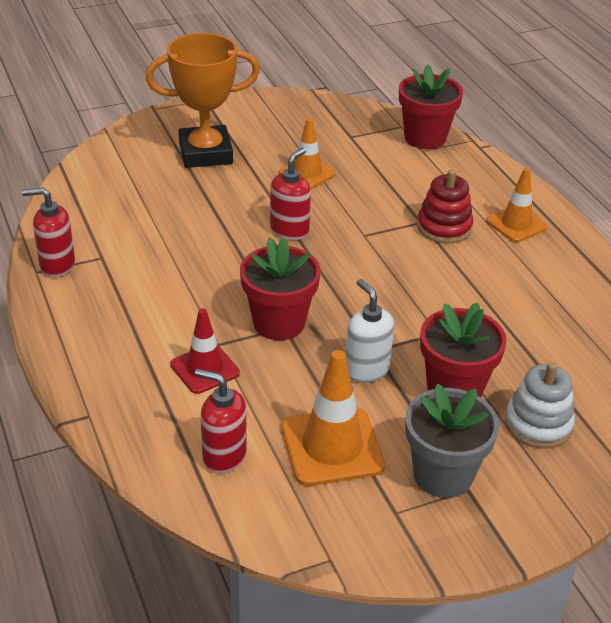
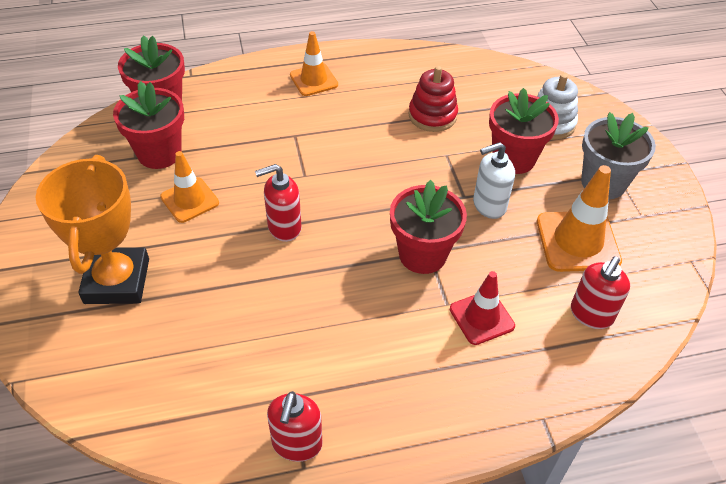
camera: 80 degrees left, 10 degrees up
red soap dispenser [270,148,311,240] -> red soap dispenser turned 60 degrees counterclockwise [255,164,301,242]
red stacking toy [417,169,473,244] -> red stacking toy moved to [409,66,458,132]
none -> red flower pot [113,81,184,169]

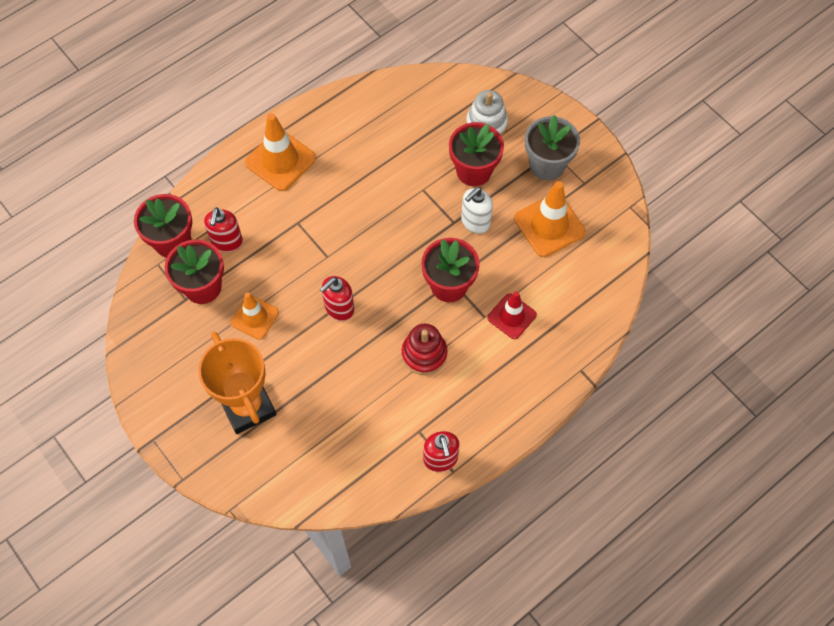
camera: 25 degrees left, 15 degrees up
orange traffic cone [290,31,338,96] -> orange traffic cone [245,113,316,191], size x1.53
red stacking toy [409,66,458,132] -> red stacking toy moved to [402,324,448,375]
red soap dispenser [571,256,630,329] -> red soap dispenser moved to [204,207,243,252]

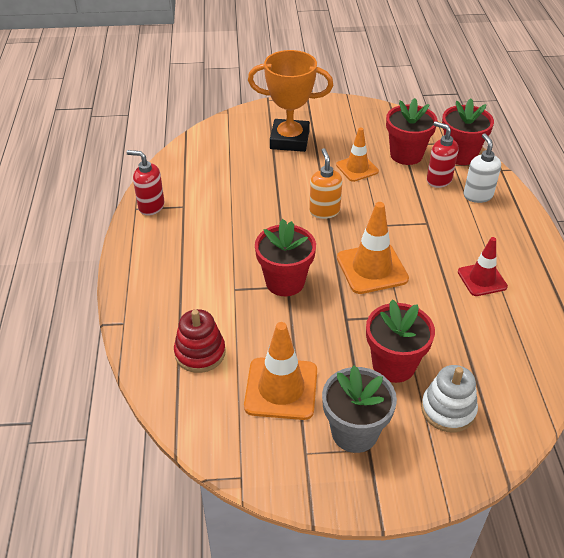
camera: 125 degrees right, 20 degrees down
orange traffic cone [245,113,316,191] -> orange traffic cone moved to [337,202,409,294]
red soap dispenser [320,276,354,321] -> orange soap dispenser [309,148,342,219]
red stacking toy [402,324,448,375] -> red stacking toy moved to [174,309,226,373]
white soap dispenser [461,187,493,234] -> white soap dispenser moved to [464,133,501,203]
red traffic cone [487,291,537,339] -> red traffic cone moved to [458,237,508,296]

